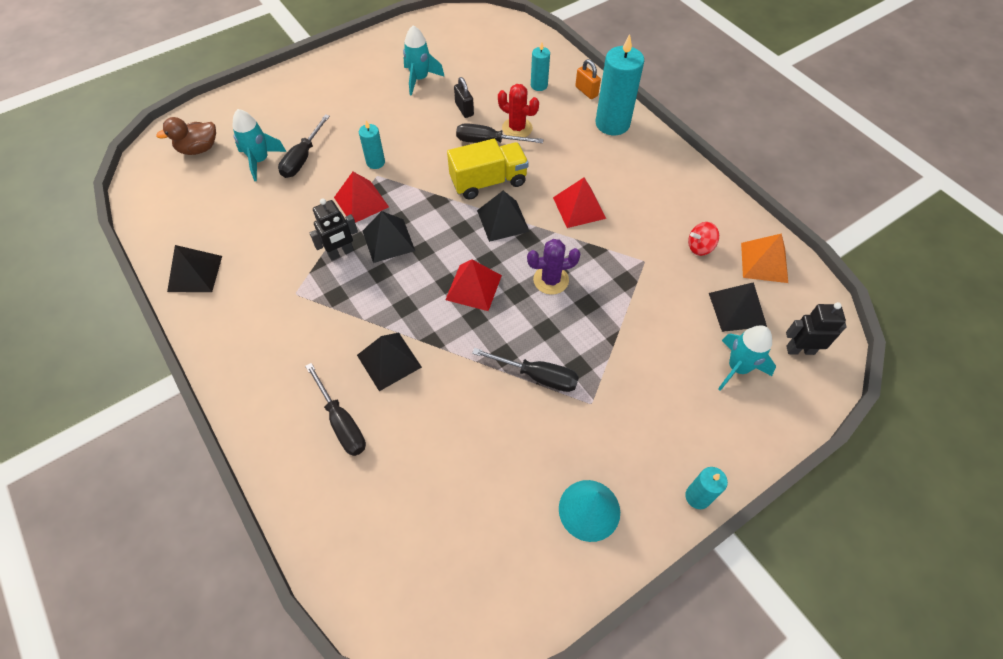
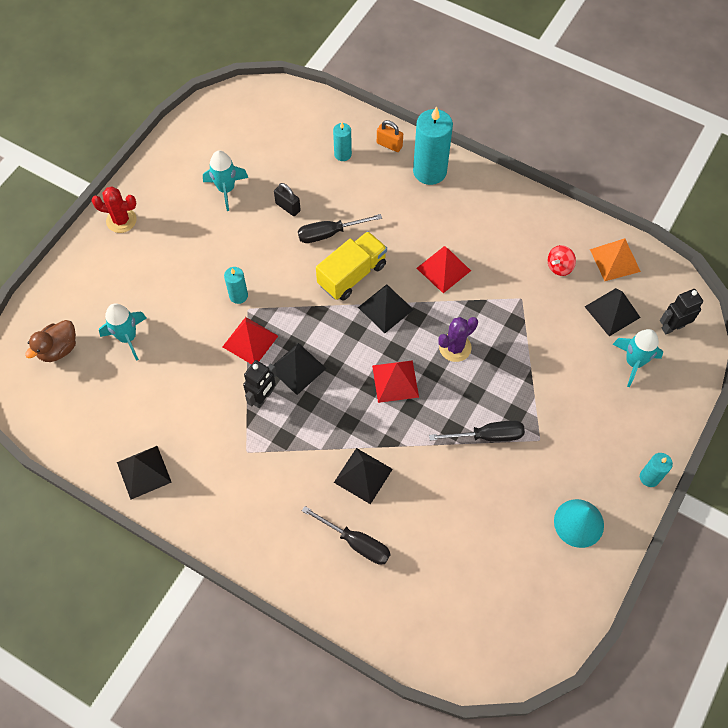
camera: 25 degrees left, 5 degrees up
black screwdriver [278,114,330,178] -> none
red cactus [498,84,539,137] -> red cactus moved to [91,187,137,233]

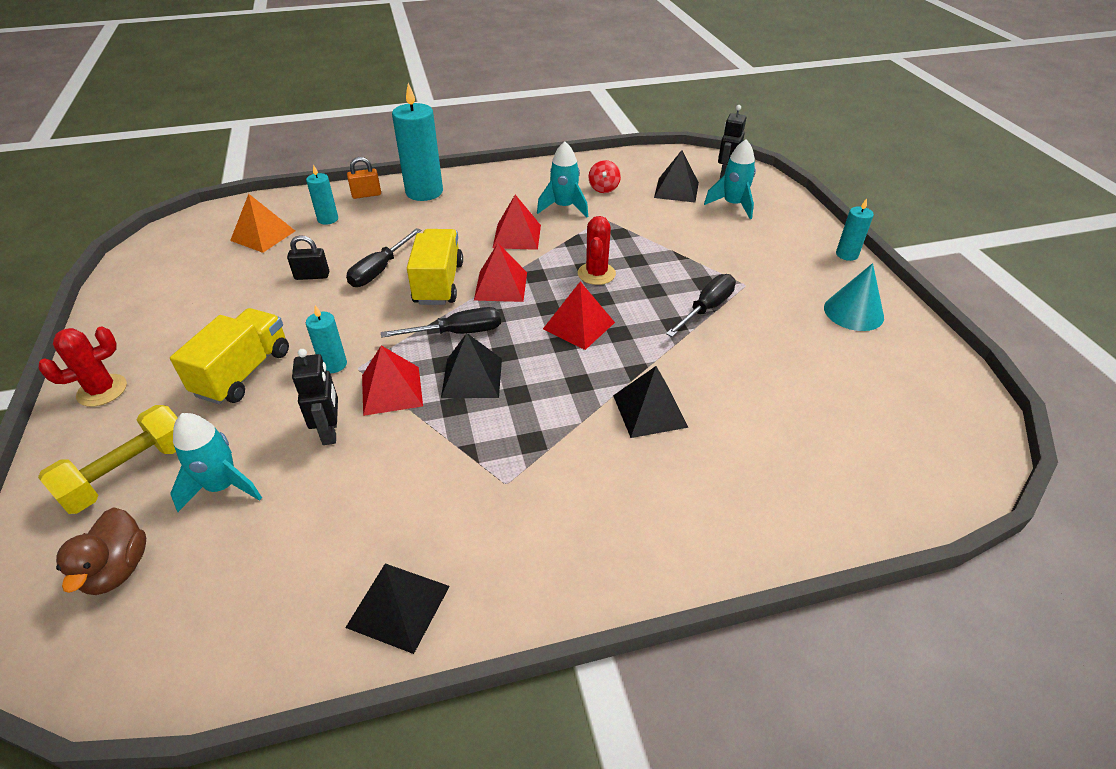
camera: 45 degrees left, 20 degrees down
turquoise rocket [203,151,248,211] -> turquoise rocket moved to [537,142,588,217]
black robot [243,360,277,408] -> black robot moved to [292,349,338,445]
black screwdriver [302,506,391,565] -> black screwdriver moved to [381,307,501,338]
black pyramid [358,284,414,333] -> red pyramid [474,243,527,302]
purple cactus [438,317,478,362] -> red cactus [578,216,616,285]
orange pyramid [590,238,641,281] -> orange pyramid moved to [230,194,295,253]
none -> yellow dumbbell [38,405,178,514]
none -> yellow truck [170,308,289,404]

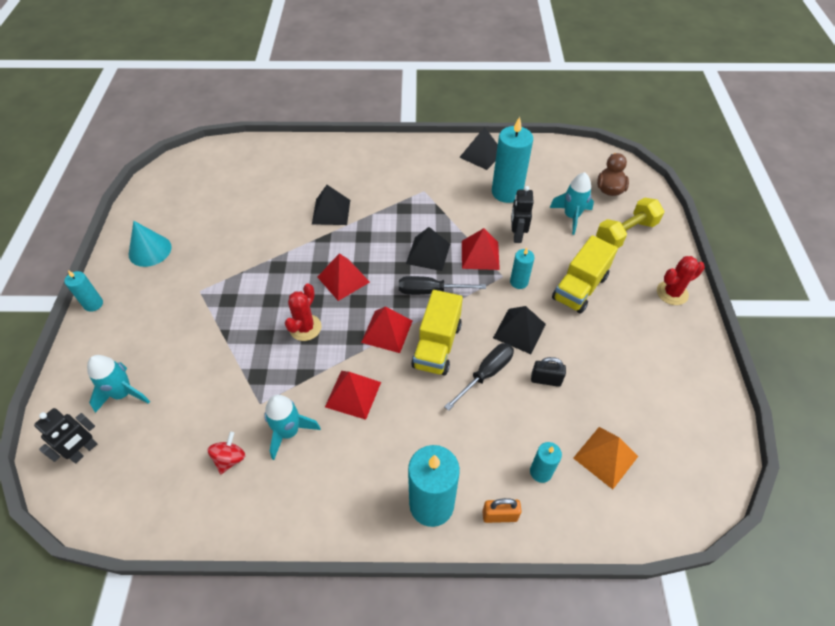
camera: 165 degrees left, 10 degrees up
black pyramid [654,150,699,203] -> black pyramid moved to [493,306,546,354]
black screwdriver [666,274,736,337] -> none
none -> turquoise candle [492,116,533,203]

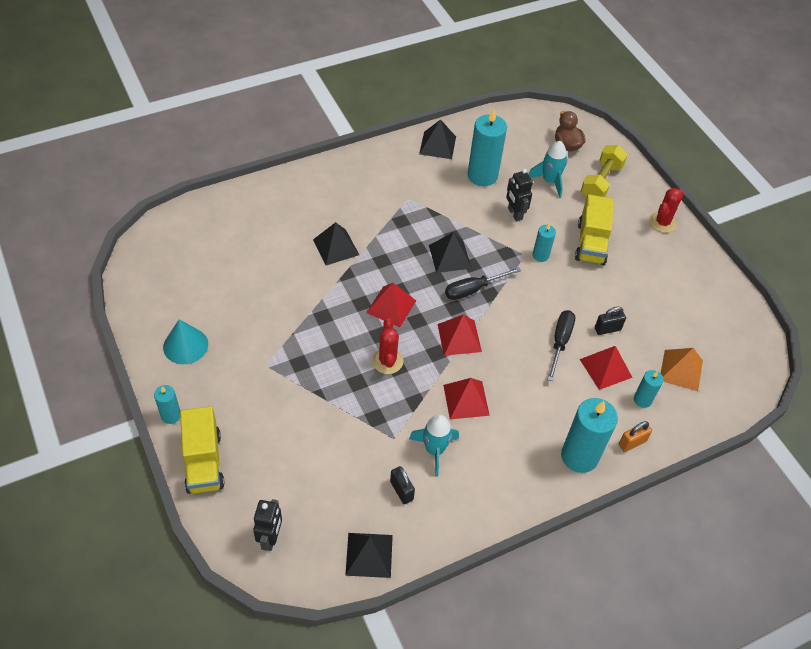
camera: 30 degrees left, 0 degrees up
turquoise rocket [87,355,150,413] -> none
red spinning top [208,432,245,474] -> black padlock [390,466,415,504]
yellow truck [411,290,463,375] -> yellow truck moved to [180,406,225,494]
red pyramid [462,228,500,270] -> red pyramid moved to [580,346,633,390]
black pyramid [493,306,546,354] -> black pyramid moved to [345,533,393,578]

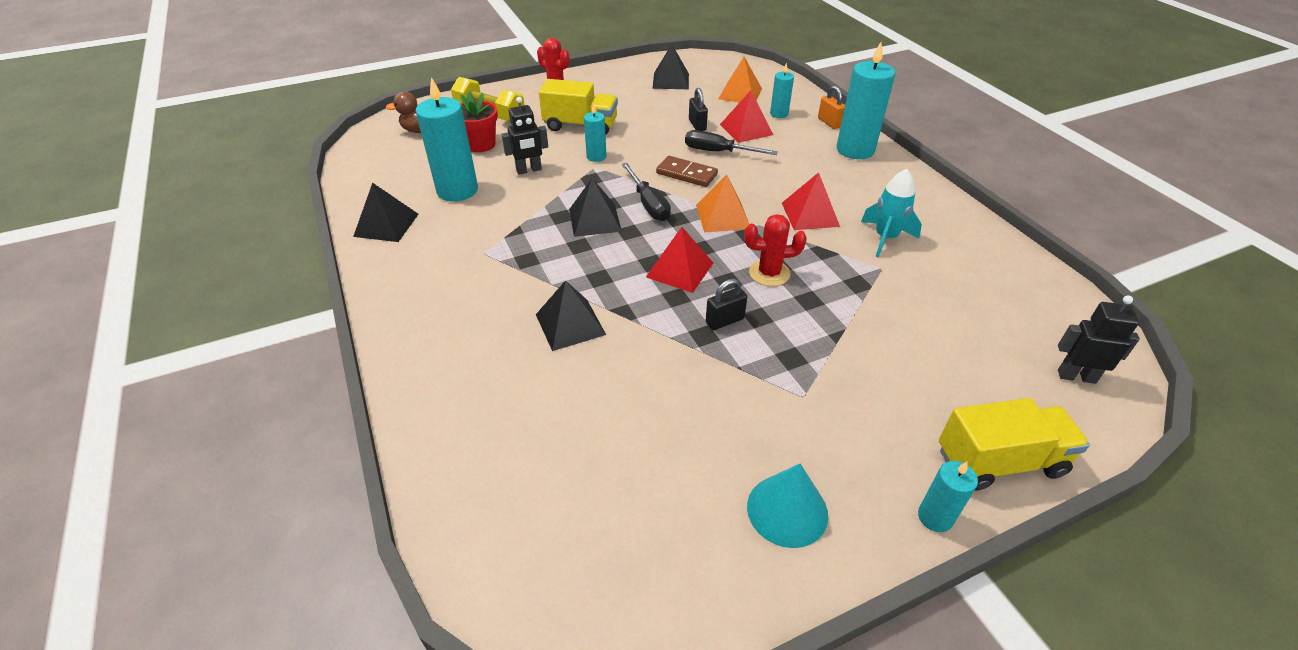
camera: 85 degrees left, 10 degrees down
black pyramid [345,533,393,578] -> black pyramid moved to [652,44,689,89]
black padlock [390,466,415,504] -> black padlock moved to [706,279,747,330]
red pyramid [438,314,482,356] -> orange pyramid [696,175,749,233]
turquoise rocket [528,141,568,198] -> red flower pot [460,92,498,152]
none -> brown domino [656,156,718,187]

